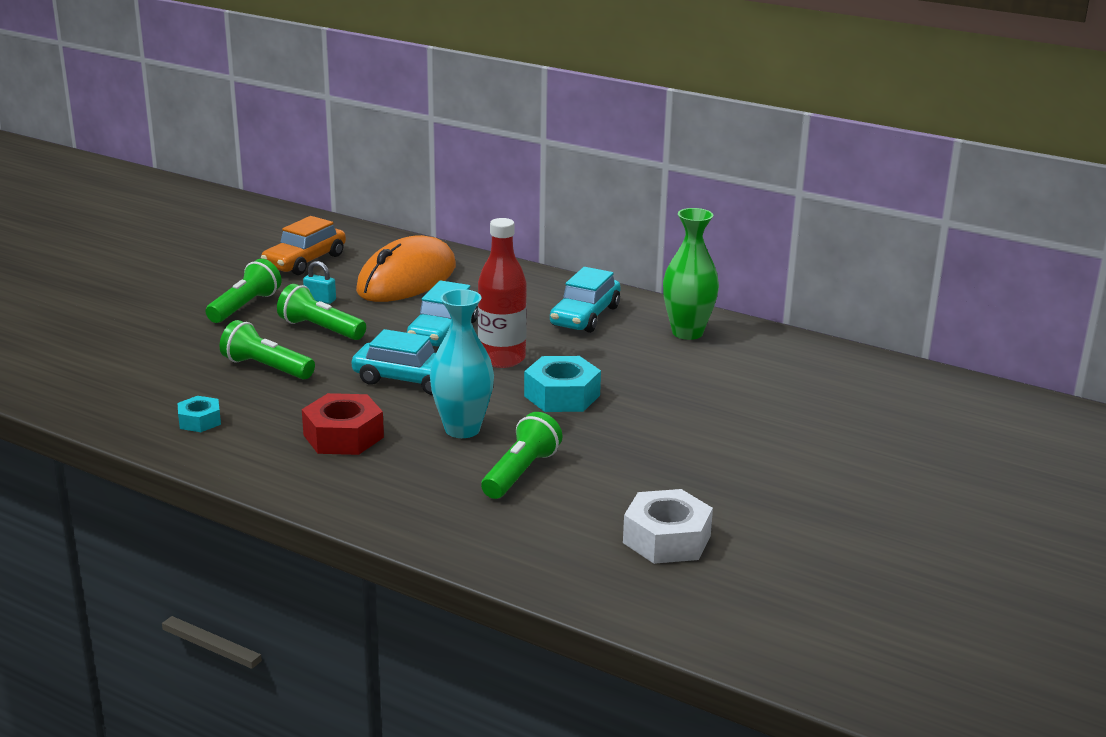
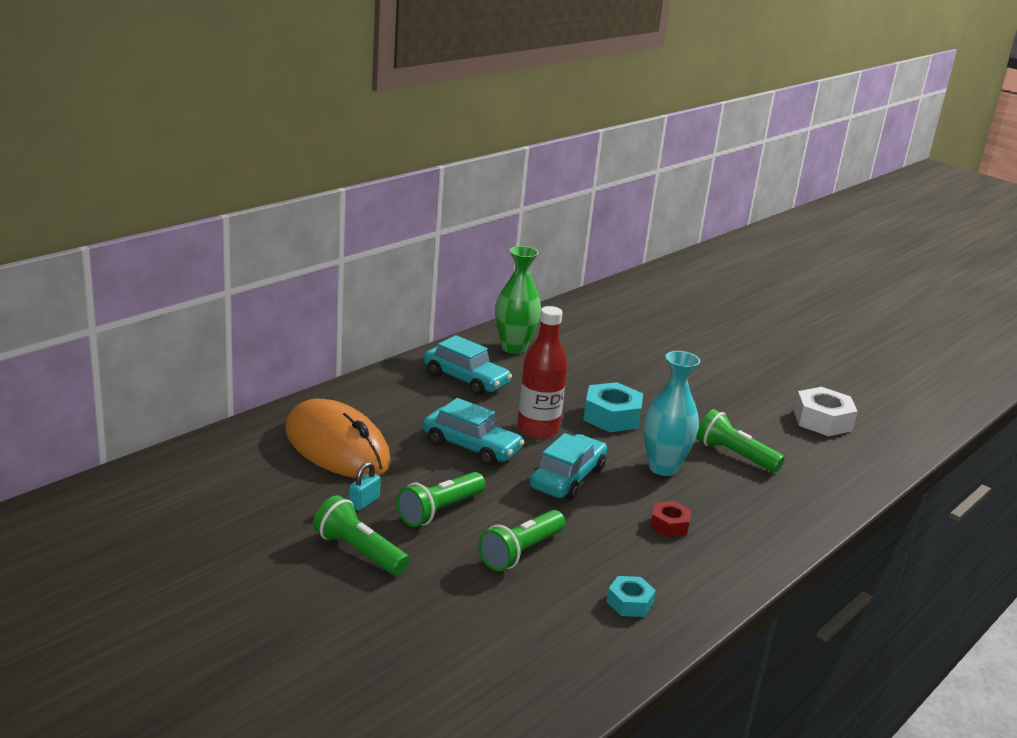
camera: 80 degrees left, 0 degrees up
orange car [261,216,346,275] -> none
red nut [302,393,384,455] -> red nut [650,501,692,537], size x0.58

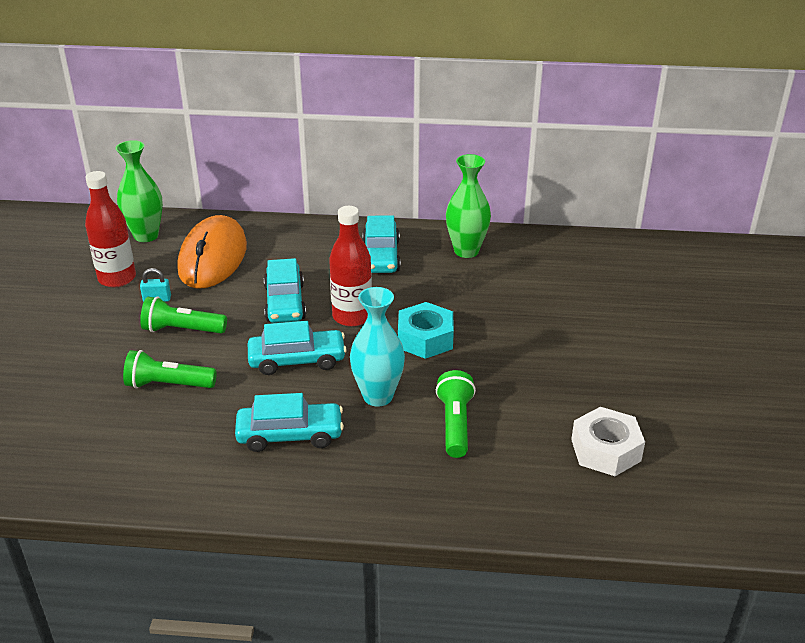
camera: 55 degrees right, 10 degrees up
green flashlight [313,495,409,575] -> none
turquoise nut [607,576,656,617] -> none
red nut [650,501,692,537] -> turquoise car [235,393,344,452]
none -> red bottle [85,171,136,288]
none -> green vase [115,140,163,242]

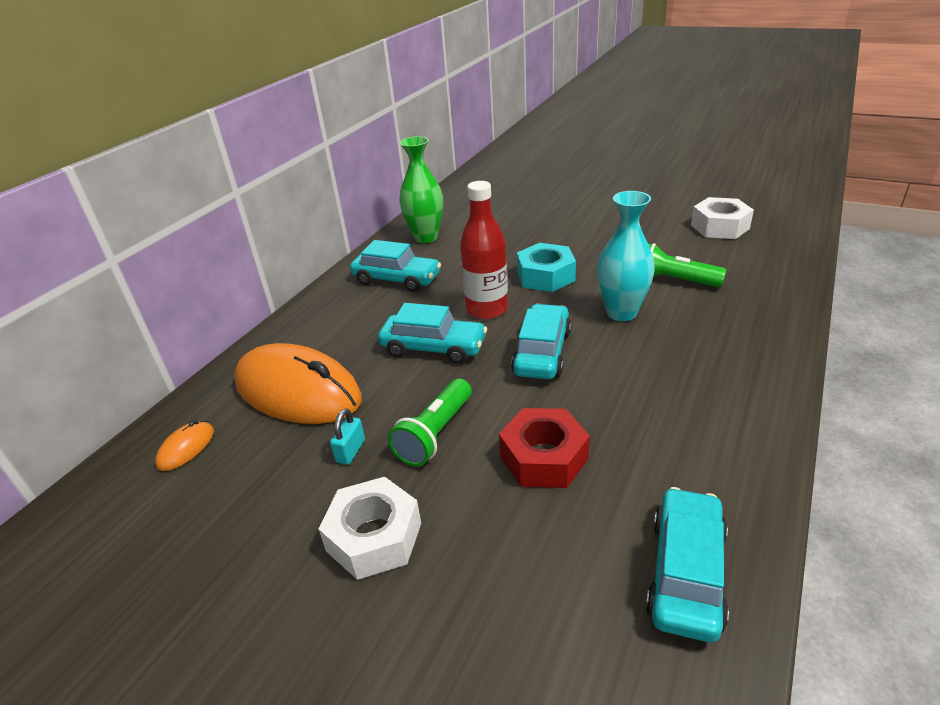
camera: 65 degrees left, 0 degrees up
red bottle [85,171,136,288] -> none
green vase [115,140,163,242] -> orange mouse [155,420,214,471]
green flashlight [123,350,217,389] -> red nut [499,408,590,488]
turquoise car [235,393,344,452] -> turquoise car moved to [646,487,729,642]
none -> white nut [318,477,421,580]

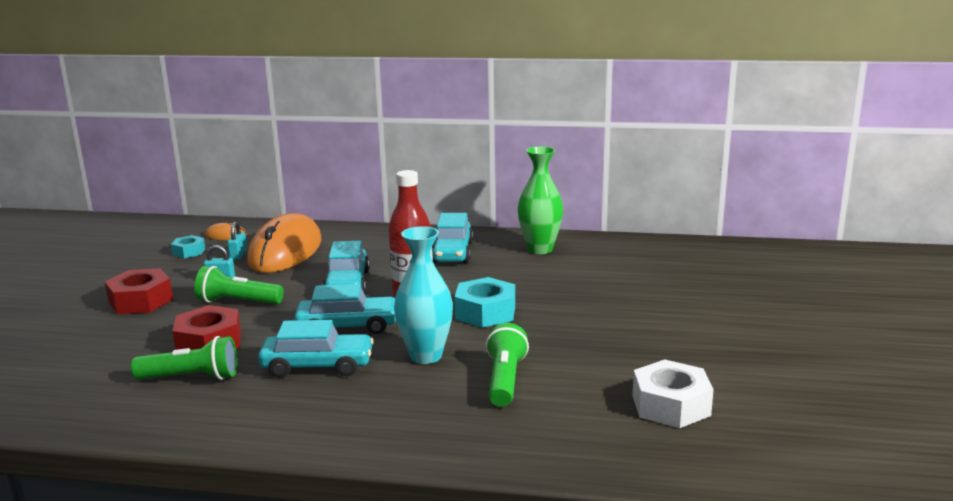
camera: 70 degrees right, 15 degrees down
white nut [318,477,421,580] -> red nut [105,268,173,314]
turquoise car [646,487,729,642] -> turquoise car moved to [258,320,374,378]
none -> green flashlight [131,336,237,380]
none -> turquoise nut [171,235,205,258]
none -> turquoise padlock [227,222,247,260]

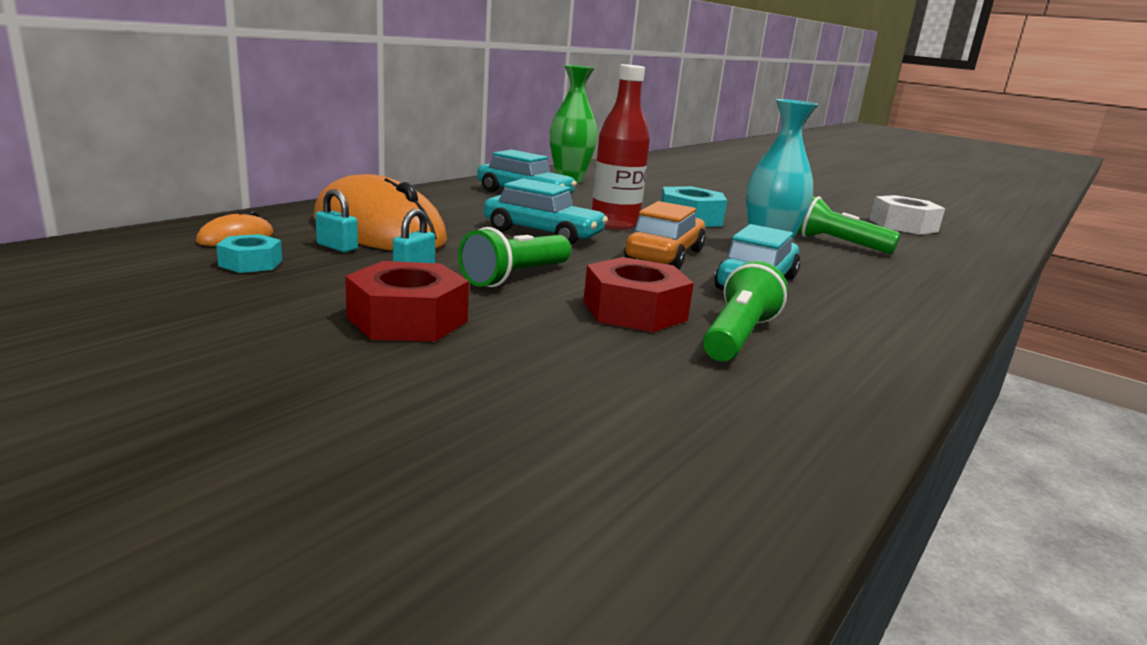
camera: 65 degrees left, 0 degrees up
turquoise car [294,284,396,334] -> orange car [624,201,706,270]

